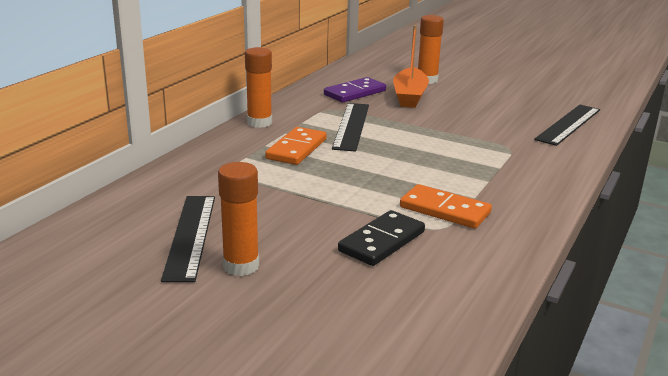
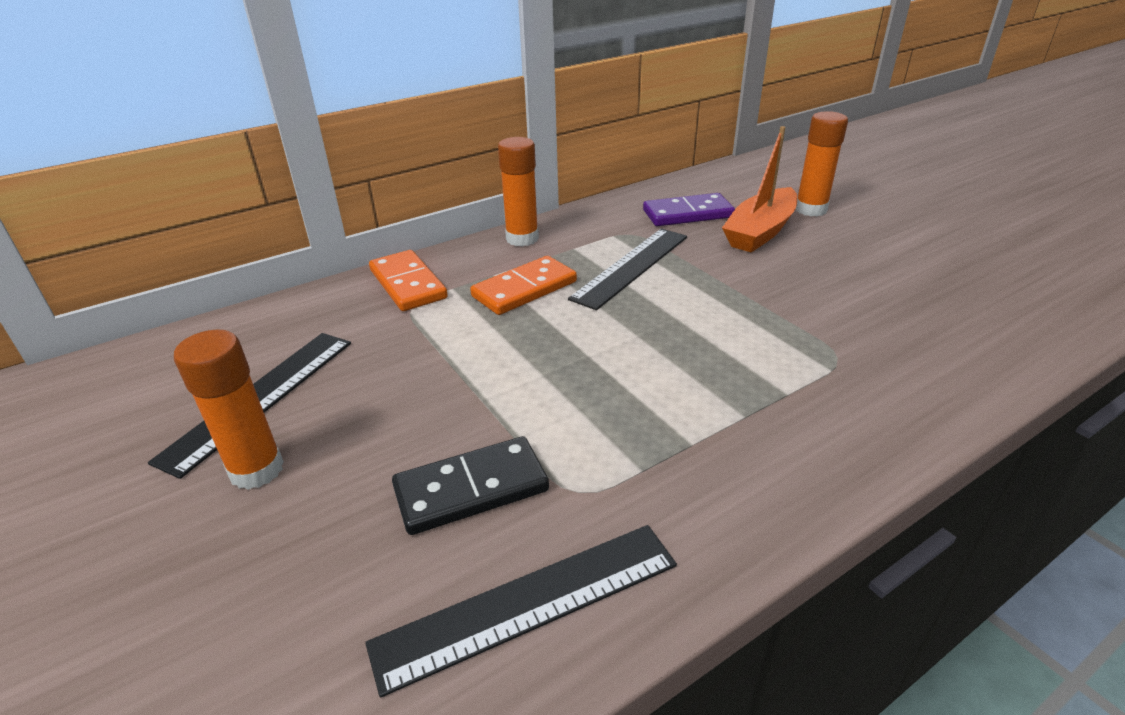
camera: 30 degrees right, 10 degrees up
orange domino [400,184,492,229] -> orange domino moved to [369,250,448,311]
black ruler [534,105,600,146] -> black ruler moved to [365,525,677,698]

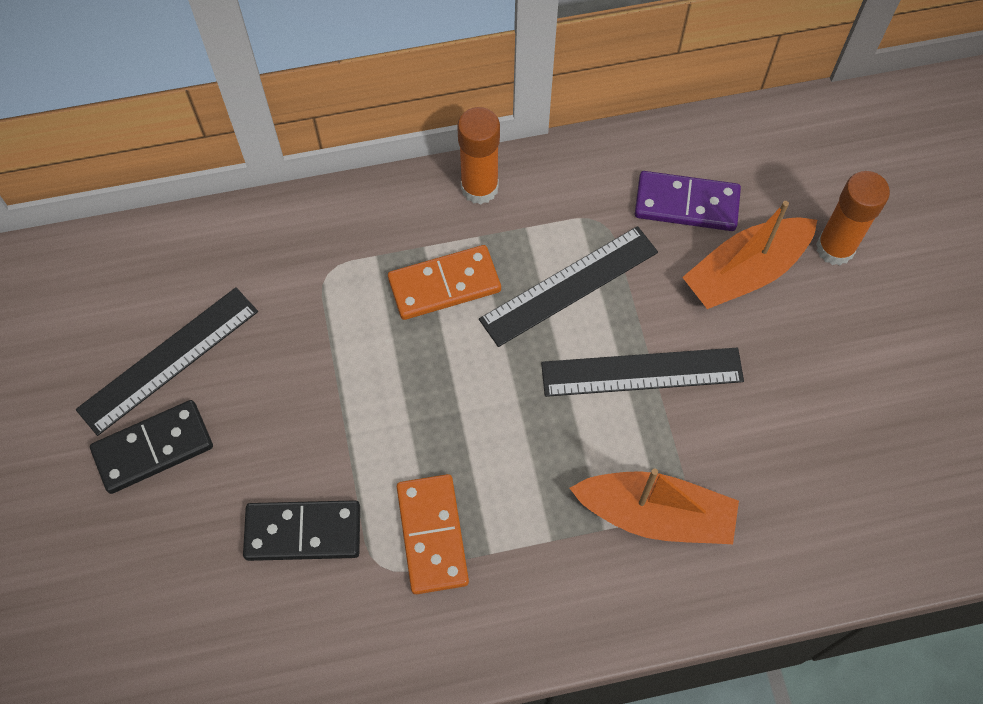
camera: 20 degrees right, 30 degrees up
orange glue stick [174,330,284,490] -> black domino [90,400,213,494]
black ruler [365,525,677,698] -> black ruler moved to [541,348,744,397]
orange domino [369,250,448,311] -> orange domino moved to [397,474,469,594]
none -> orange boat [569,468,739,544]

